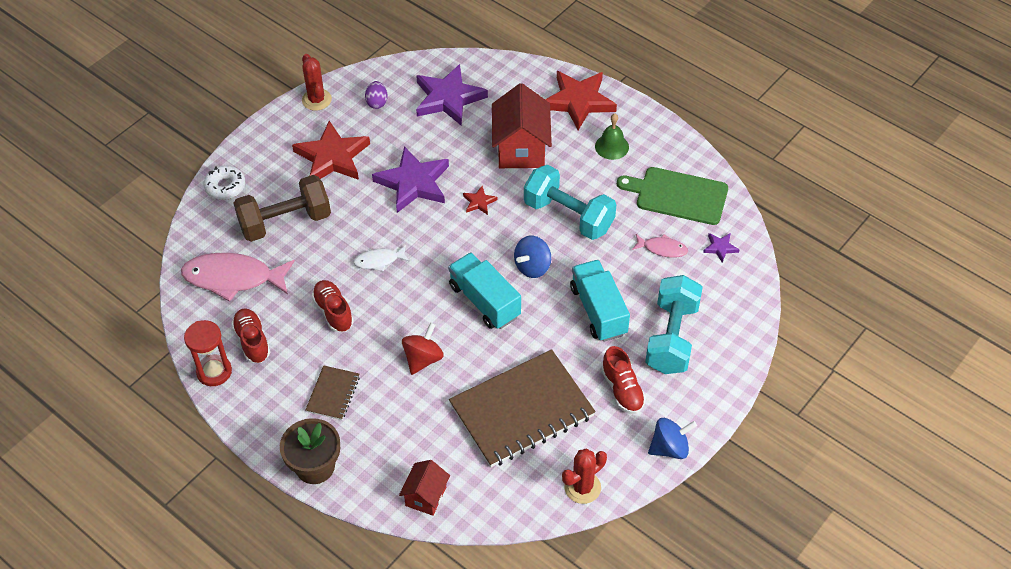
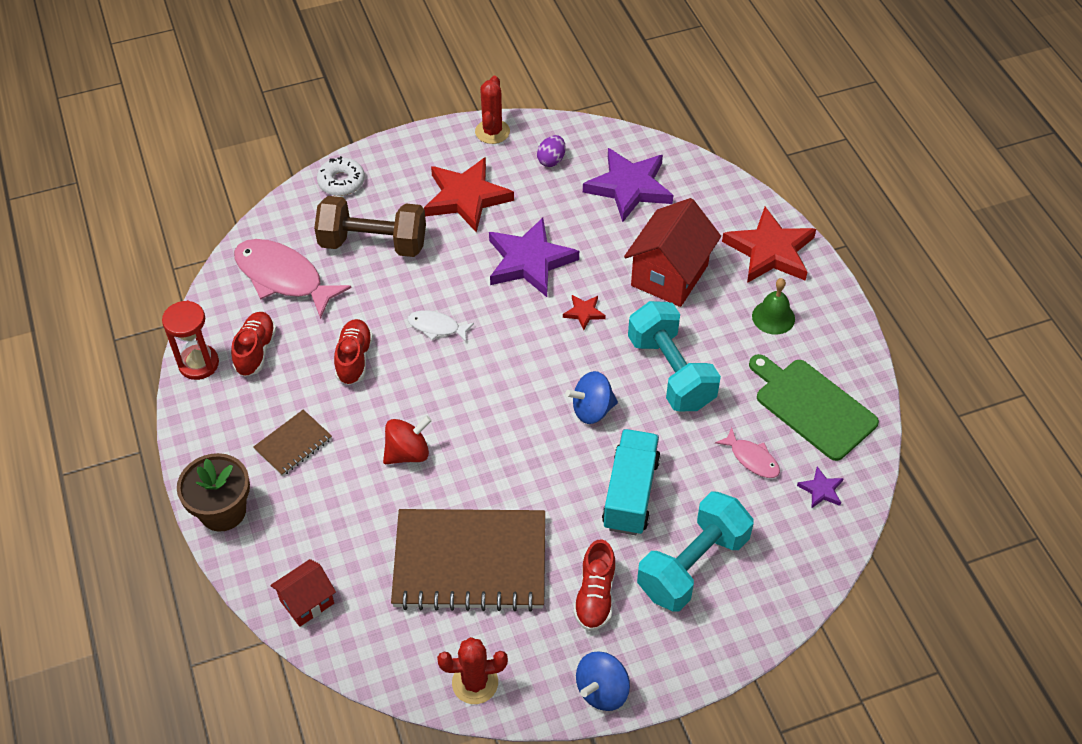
camera: 30 degrees right, 0 degrees up
turquoise truck [448,252,521,329] -> none
blue spinning top [648,417,697,459] -> blue spinning top turned 120 degrees clockwise [576,652,630,711]

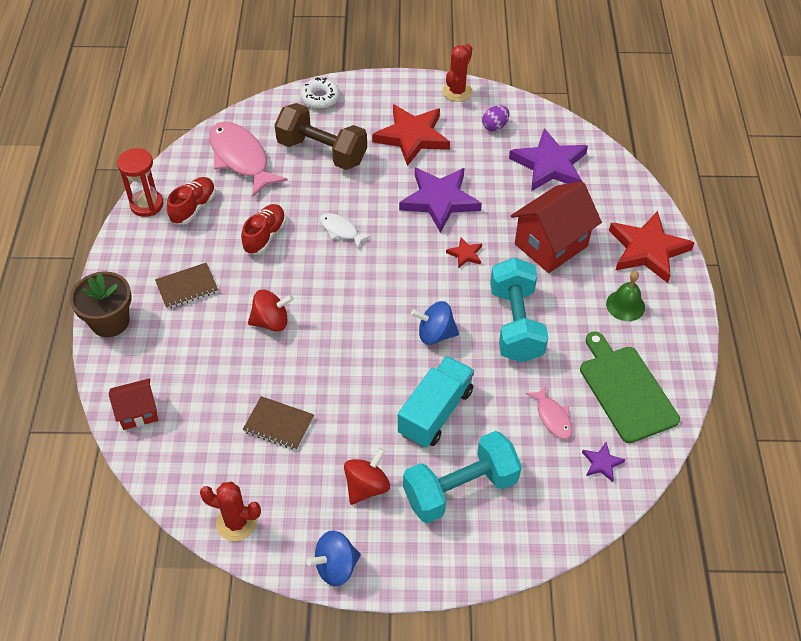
camera: 20 degrees right, 0 degrees up
brown notebook [391,509,545,611] -> brown notebook [243,396,314,450], size x0.46
red shoe [573,539,616,631] -> red spinning top [344,448,390,505]

